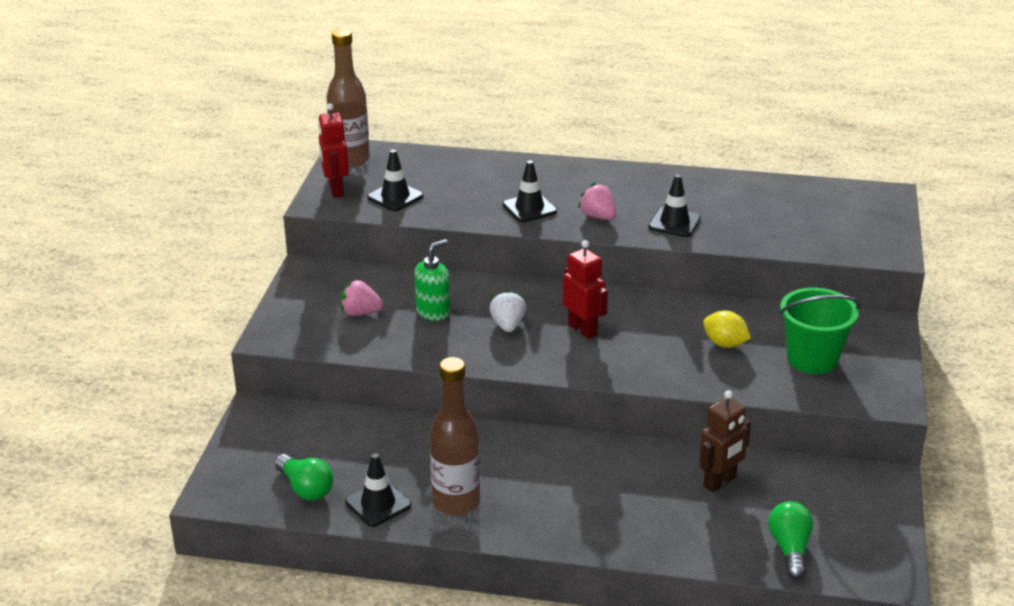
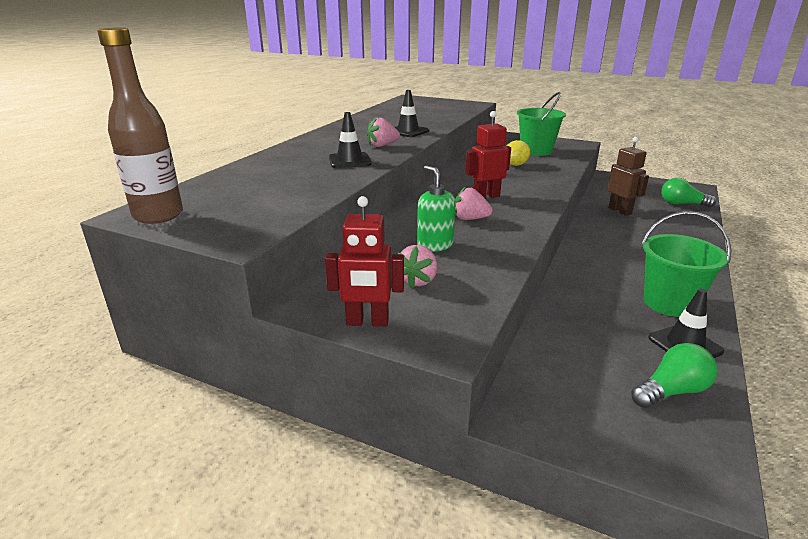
camera: 75 degrees left, 5 degrees down
red robot [318,103,349,197] -> red robot moved to [325,196,404,326]
black traffic cone [368,150,423,211] -> none
brown bottle [430,357,480,516] -> green bucket [642,211,731,317]
white strawberry [489,290,526,332] -> pink strawberry [455,187,493,220]

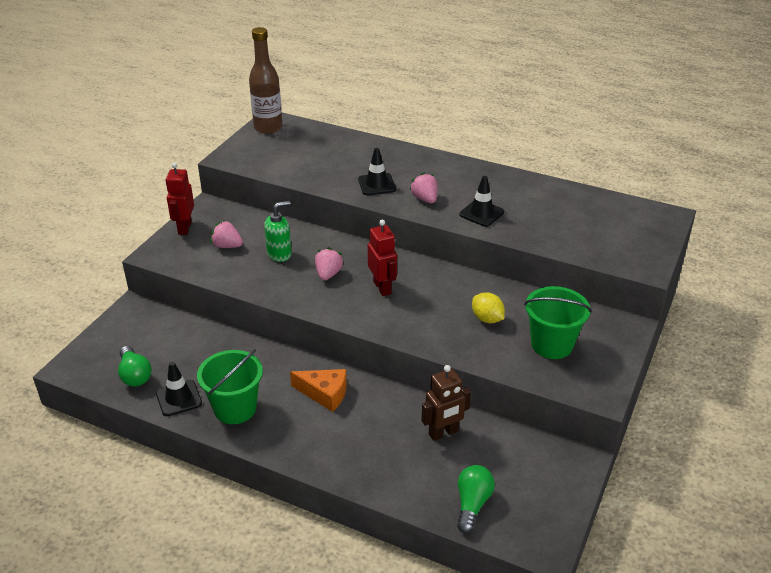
camera: 90 degrees right, 10 degrees up
none -> orange cheese [290,369,347,412]

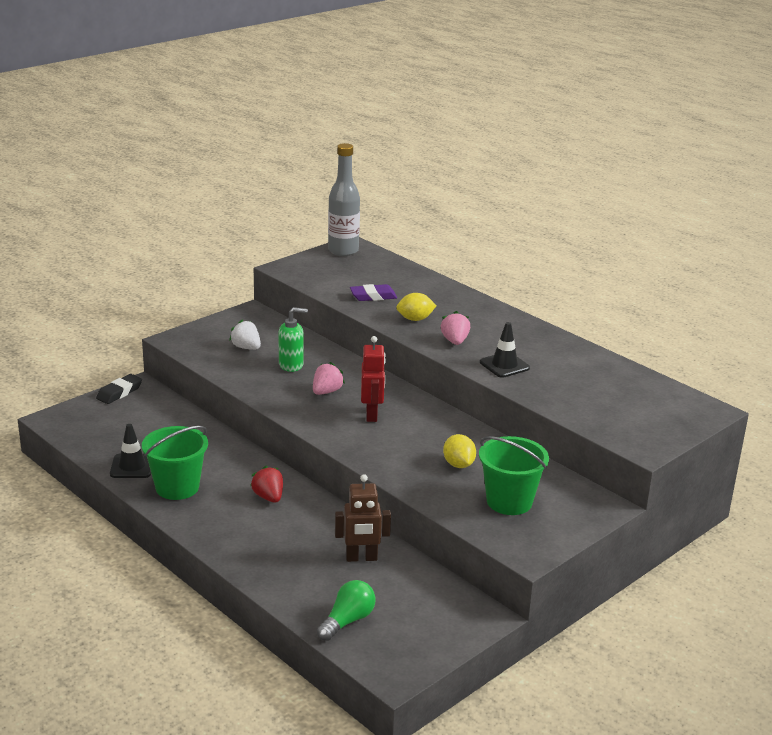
camera: 20 degrees right, 10 degrees down
green light bulb [118,346,152,387] -> none
red robot [166,162,194,235] -> none
pink strawberry [211,221,243,248] -> white strawberry [229,319,261,350]
brown bottle [249,27,283,134] -> grey bottle [328,143,360,256]
orange cheese [290,369,347,412] -> red strawberry [250,466,283,503]
black traffic cone [358,148,396,195] -> yellow lemon [396,293,437,321]
none -> black eraser [96,374,142,404]
none -> purple eraser [350,284,397,301]

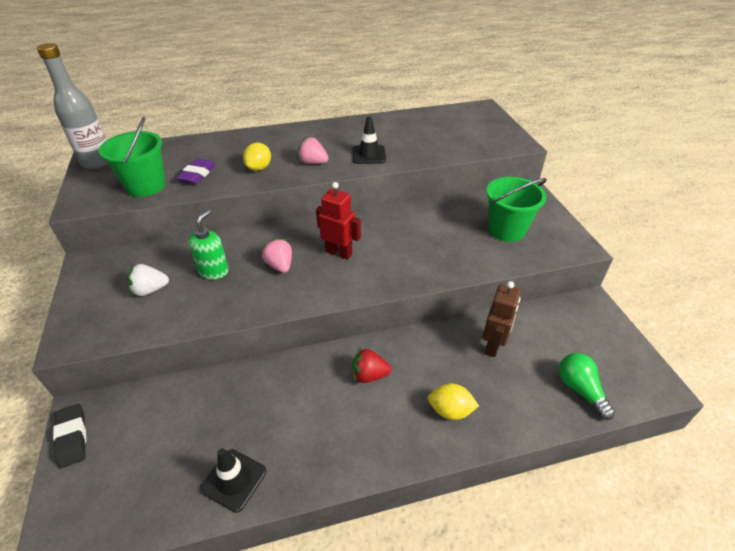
camera: 60 degrees left, 15 degrees up
green bucket [142,426,208,500] -> green bucket moved to [98,117,165,197]
yellow lemon [443,434,476,468] -> yellow lemon moved to [428,383,479,420]

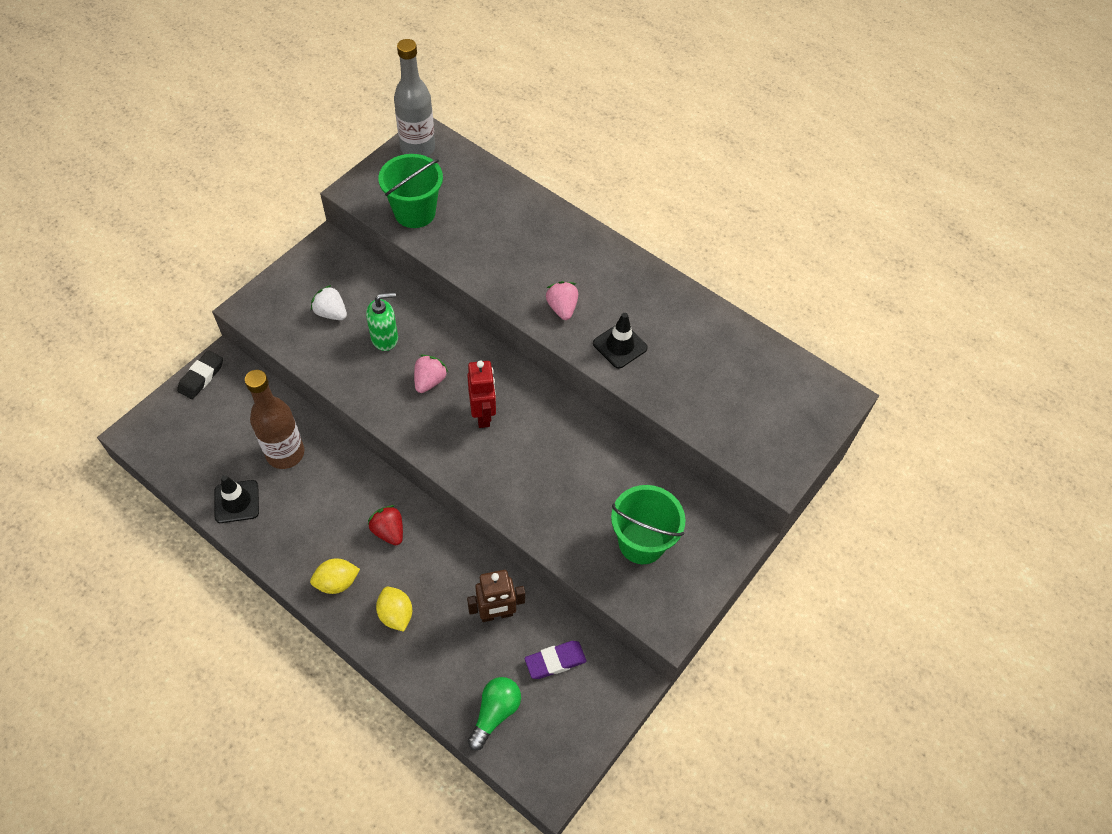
camera: 50 degrees right, 15 degrees up
purple eraser [176,159,216,184] -> purple eraser moved to [525,641,586,679]
yellow lemon [243,143,271,171] -> yellow lemon moved to [310,558,360,594]
none -> brown bottle [245,370,304,469]

